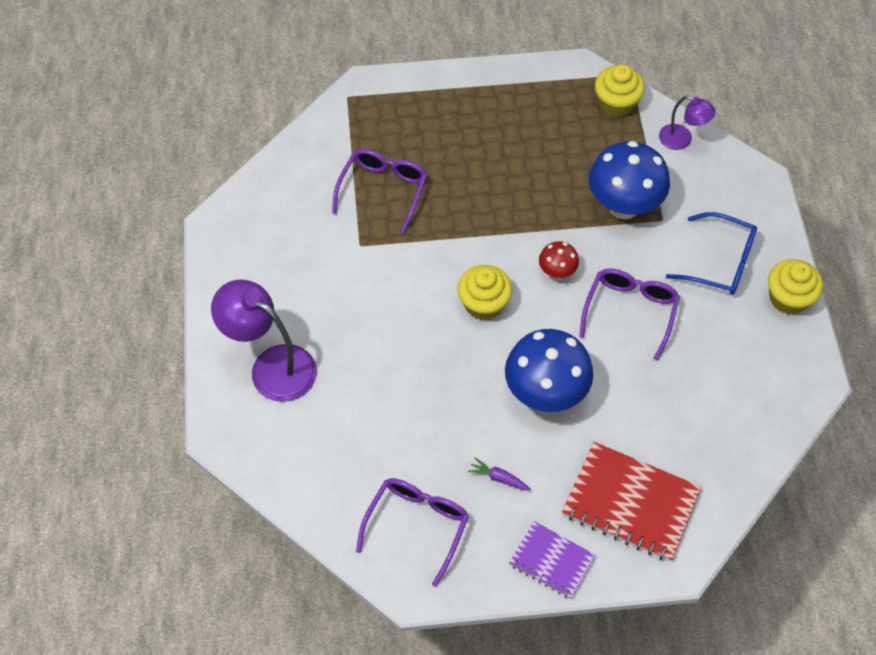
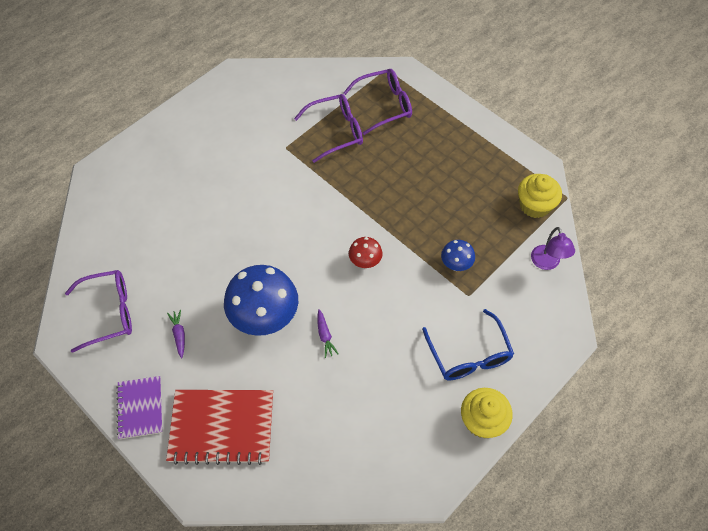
camera: 50 degrees right, 0 degrees up
purple lamp [211,279,317,402] -> none
yellow cupcake [457,265,512,320] -> none
red notebook [562,442,701,561] -> red notebook turned 75 degrees counterclockwise [166,390,273,465]
purple glasses [579,268,680,361] -> purple glasses moved to [343,69,412,135]
blue mushroom [589,141,670,219] -> blue mushroom [441,240,475,271], size x0.49
none -> purple carrot [317,309,338,358]

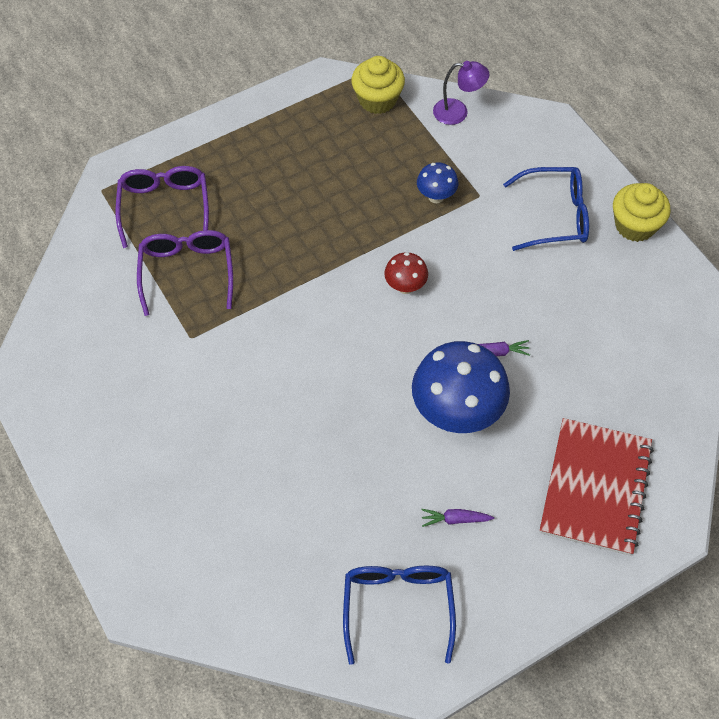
camera: 75 degrees left, 0 degrees up
purple glasses [65,270,132,353] -> blue glasses [343,566,456,665]
purple notebook [116,376,163,439] -> none

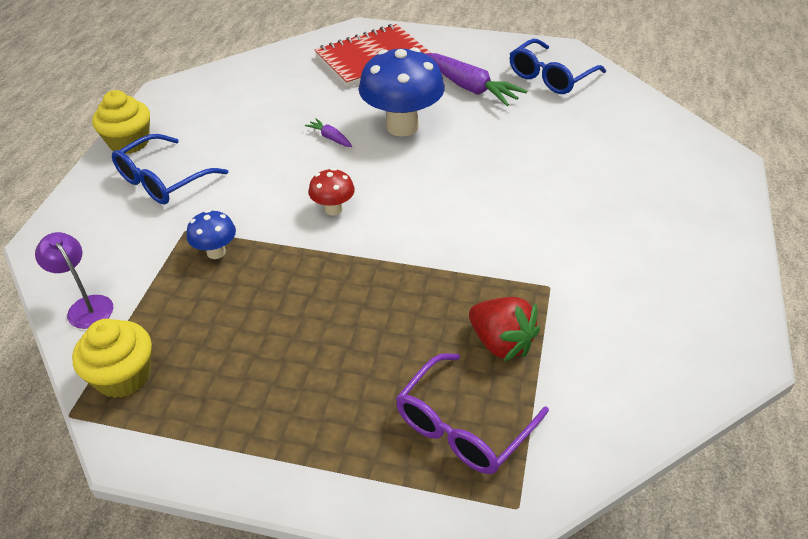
camera: 135 degrees left, 15 degrees down
purple glasses [137,230,233,316] -> red strawberry [469,297,540,362]
purple carrot [421,509,494,527] -> purple carrot [426,53,527,106], size x2.11
blue glasses [503,167,589,251] -> blue glasses turned 90 degrees counterclockwise [112,134,228,205]

